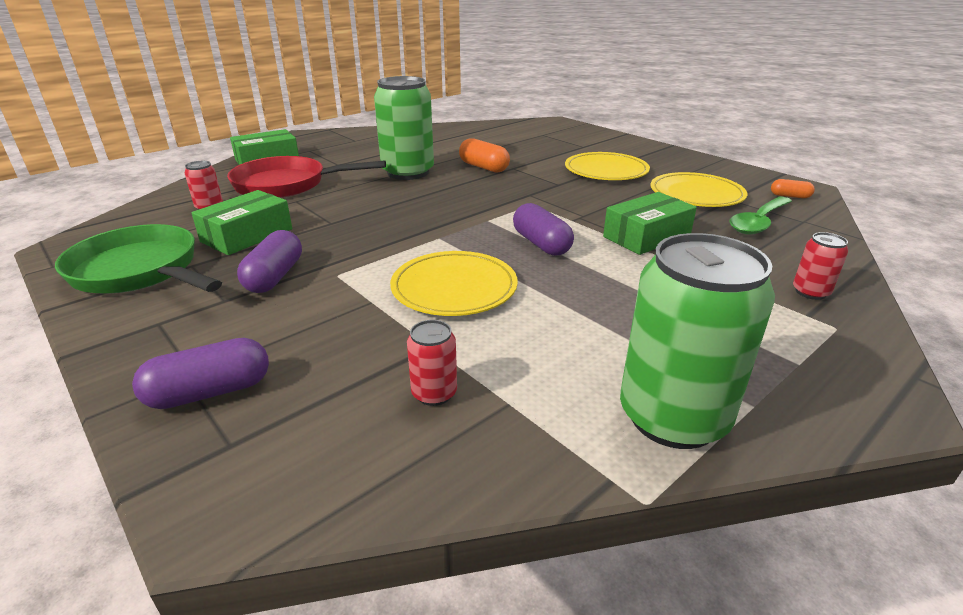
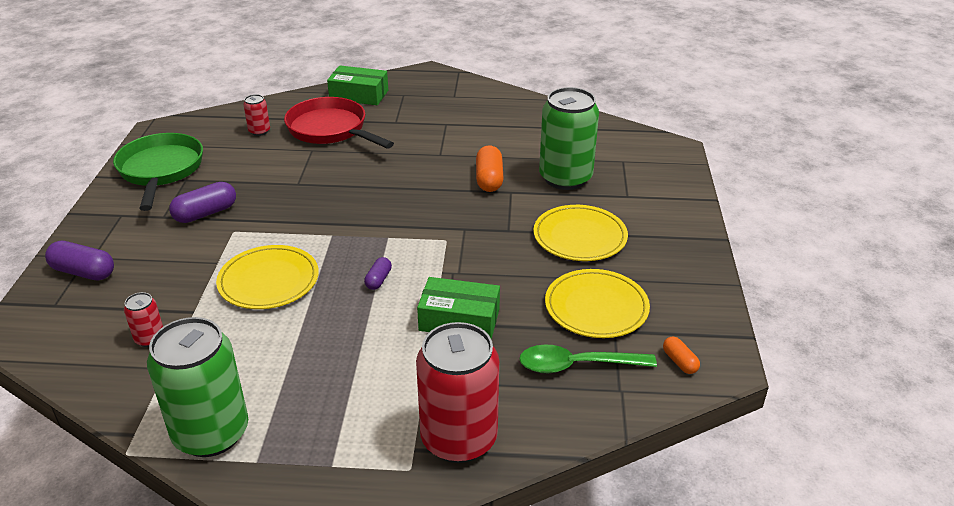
camera: 45 degrees right, 5 degrees up
green box [192,190,292,255] -> none
green can [374,76,434,180] -> green can moved to [539,87,599,190]
purple capsule [513,203,574,256] -> purple capsule [364,257,392,290], size x0.57
red can [793,232,848,300] -> red can [416,322,499,463], size x2.25

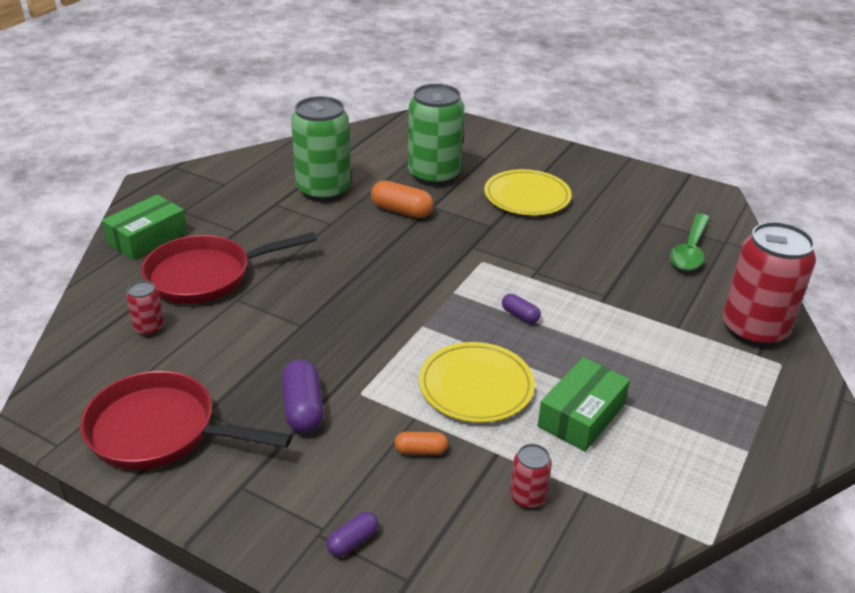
camera: 65 degrees left, 0 degrees up
purple capsule [45,241,114,281] -> purple capsule [327,512,378,557], size x0.57
green pan [113,133,203,211] -> red pan [80,371,292,470]
green can [147,317,248,457] -> green can moved to [291,96,351,201]
green box [417,277,500,339] -> green box moved to [538,357,630,451]
yellow plate [545,269,650,338] -> none
orange capsule [663,337,700,374] -> orange capsule moved to [395,432,448,455]

